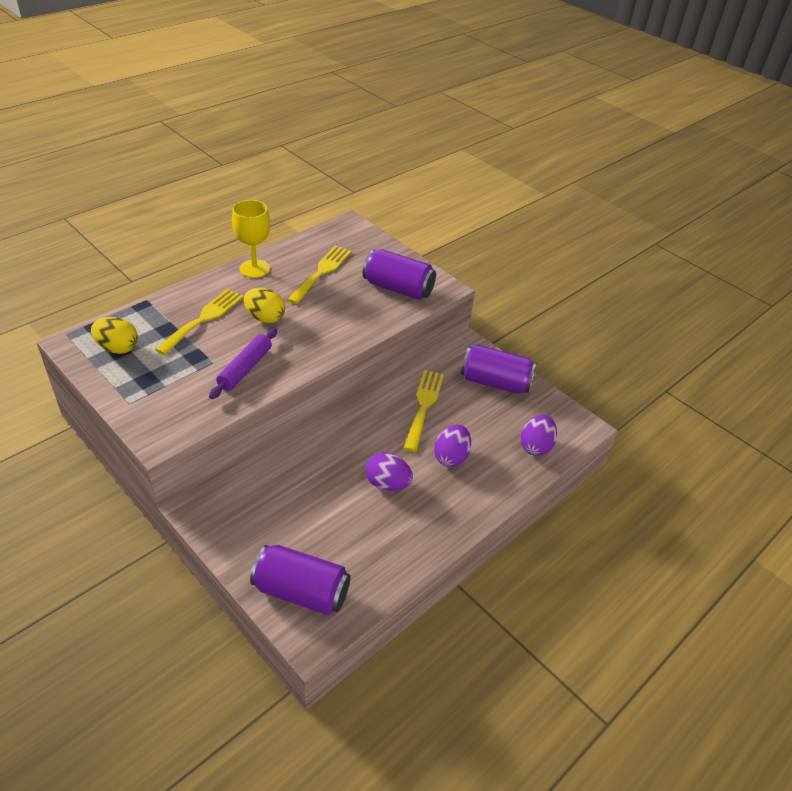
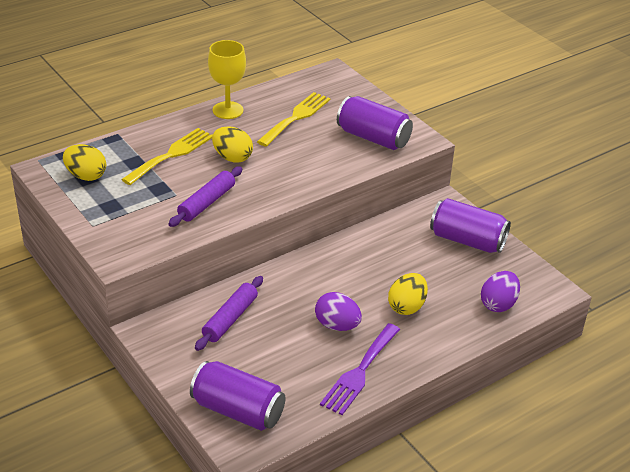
camera: 10 degrees right, 5 degrees down
yellow fork [404,370,444,452] -> none
purple egg [434,424,471,467] -> yellow egg [388,273,428,315]
none -> purple rolling pin [195,276,263,351]
none -> purple fork [320,323,400,415]

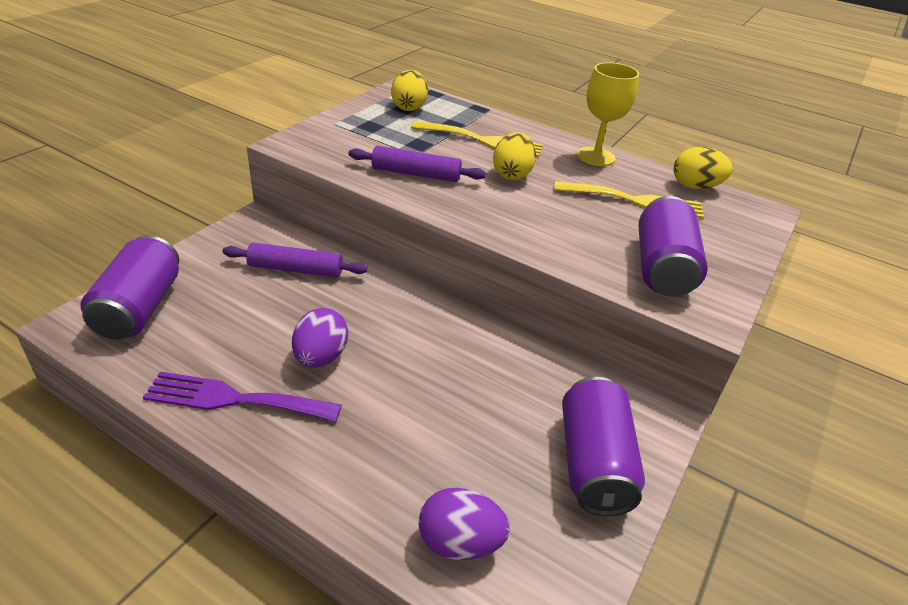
camera: 65 degrees right, 0 degrees up
yellow egg [388,273,428,315] -> yellow egg moved to [674,147,733,189]

